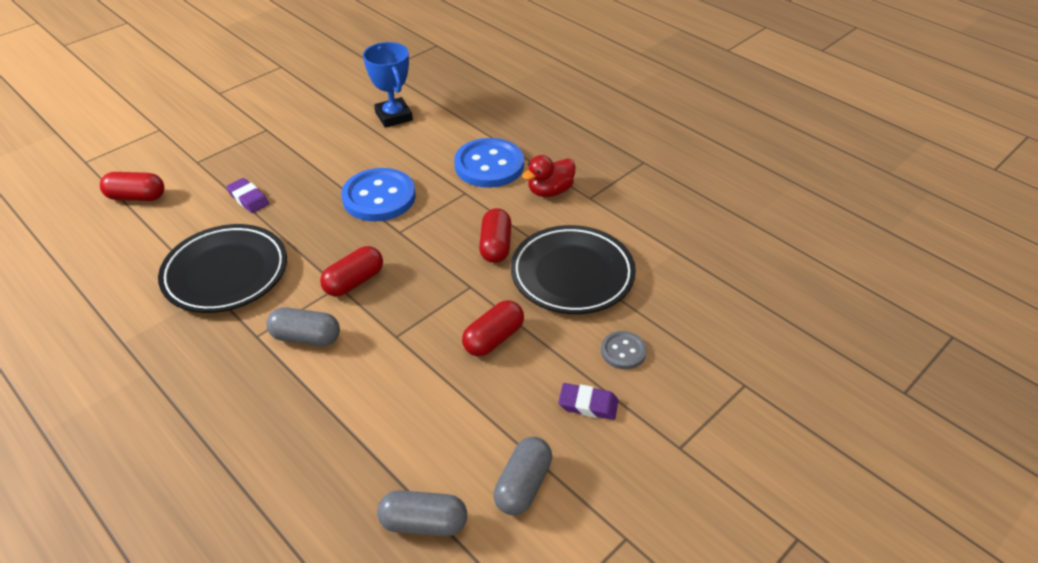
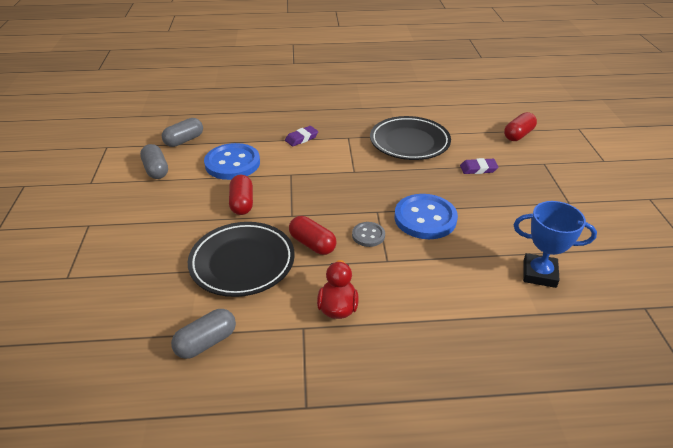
camera: 130 degrees right, 5 degrees down
grey capsule [266,307,340,346] -> grey capsule moved to [171,309,236,359]
red capsule [320,246,383,297] -> none
blue button [454,138,524,188] -> blue button moved to [204,143,260,180]
purple eraser [558,383,619,420] -> purple eraser moved to [285,126,318,146]
grey button [601,331,647,369] -> grey button moved to [352,222,385,247]

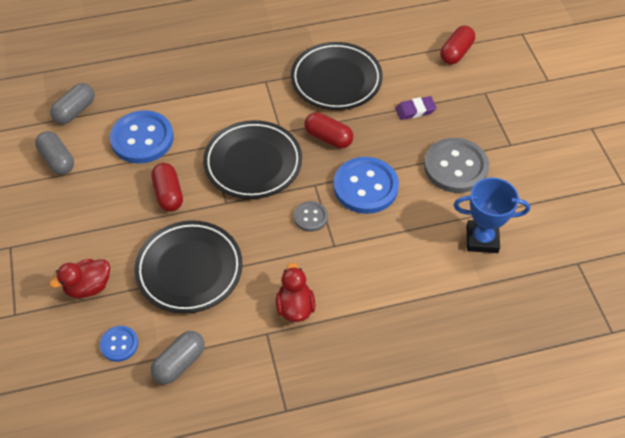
camera: 10 degrees left, 15 degrees up
purple eraser [285,126,318,146] -> none
red capsule [289,216,336,255] -> red capsule moved to [304,112,353,148]
none -> red duck [49,259,110,298]
none -> blue button [100,326,138,362]
none -> black plate [203,120,302,199]
none -> grey button [424,138,489,193]

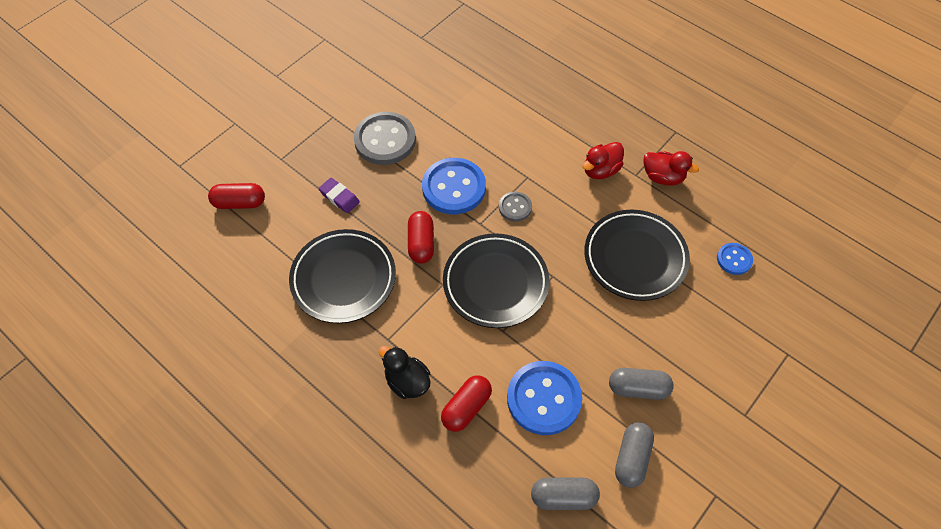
camera: 125 degrees left, 5 degrees up
red duck [49,259,110,298] -> red duck moved to [643,151,699,186]
red capsule [151,163,183,212] -> red capsule moved to [441,375,492,432]
grey capsule [151,331,205,384] -> grey capsule moved to [609,368,674,400]
blue trophy [454,178,530,253] -> none
none -> black duck [379,346,431,399]

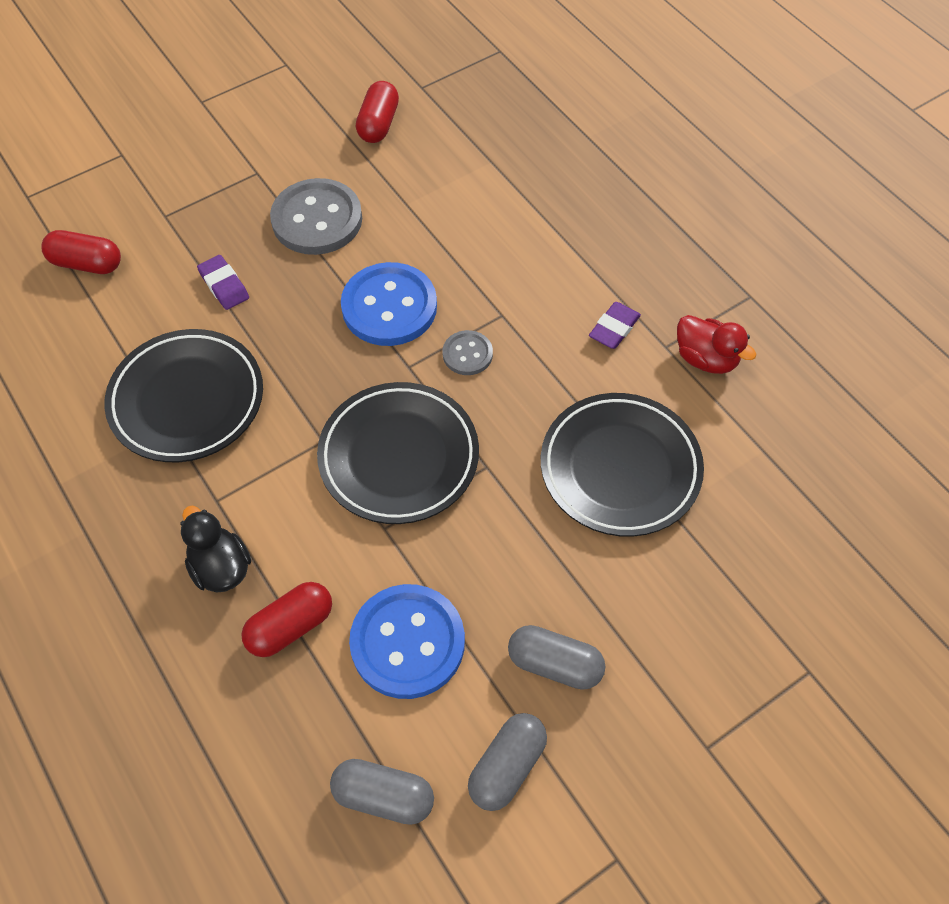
camera: 15 degrees right, 0 degrees up
red capsule [408,211,434,264] -> red capsule moved to [356,81,399,143]
red duck [582,142,624,179] -> purple eraser [589,302,641,349]
blue button [717,243,753,275] -> none

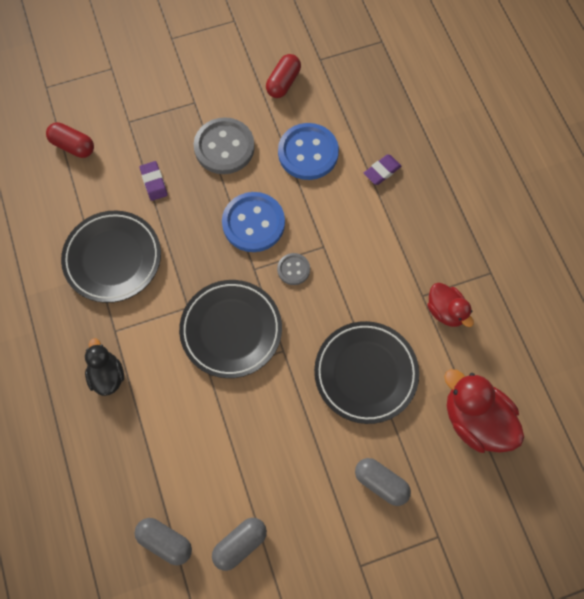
camera: 15 degrees right, 10 degrees up
red capsule [241,582,332,657] -> none
blue button [349,584,465,699] -> blue button moved to [278,123,339,180]
grey capsule [508,625,605,690] -> grey capsule moved to [355,458,411,506]
purple eraser [589,302,641,349] -> purple eraser moved to [364,154,401,185]
none -> red duck [444,369,524,453]

